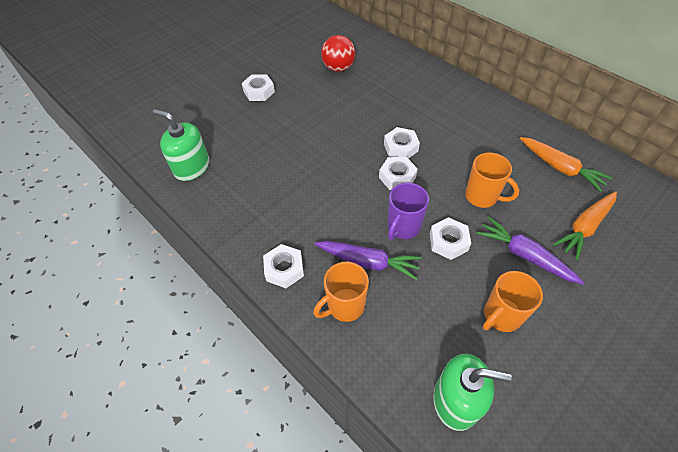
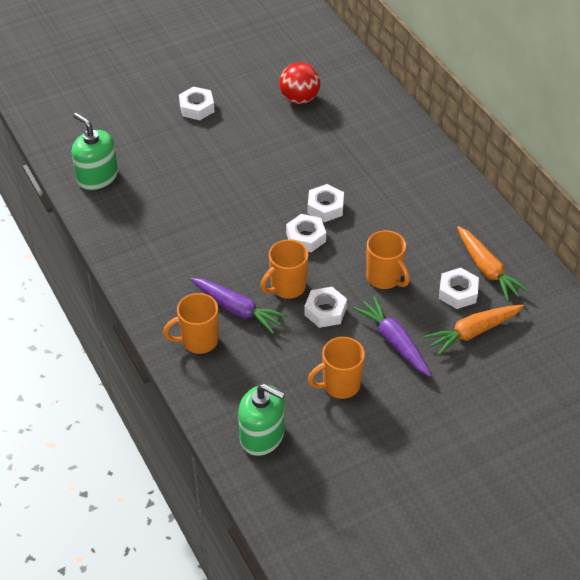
camera: 15 degrees right, 5 degrees down
white nut [263,244,304,288] -> white nut moved to [439,268,479,309]
purple mug [388,183,429,240] -> orange mug [260,240,308,299]

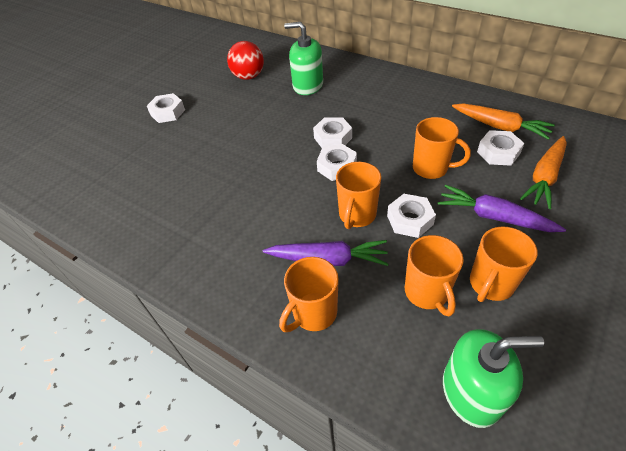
camera: 25 degrees left, 0 degrees up
green soap dispenser [72,113,118,190] -> green soap dispenser moved to [284,22,323,95]
none -> orange mug [405,235,464,316]

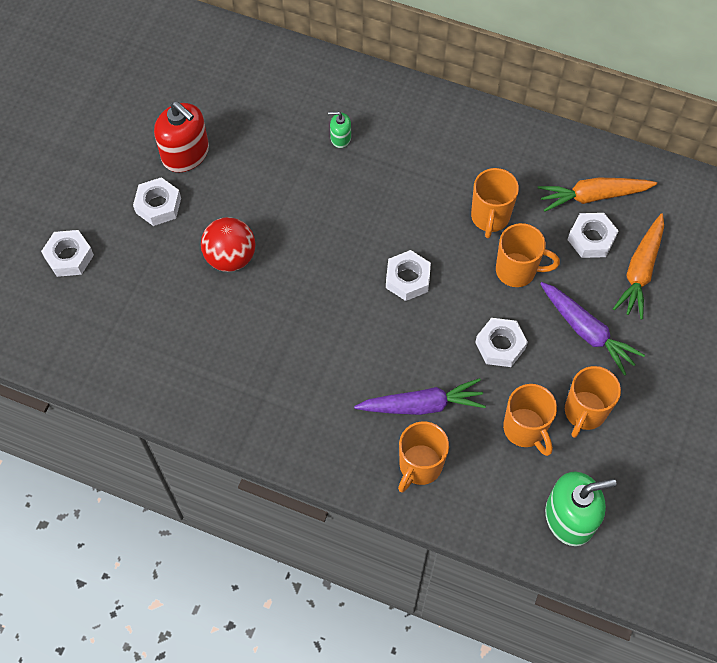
camera: 15 degrees left, 15 degrees up
red ball [227,41,264,80] -> red ball moved to [201,217,256,272]
green soap dispenser [284,22,323,95] -> green soap dispenser [328,112,351,148], size x0.50
white nut [313,118,352,148] -> white nut moved to [41,230,94,277]
orange mug [336,162,381,229] -> orange mug moved to [471,168,519,238]
purple carrot [438,185,566,232] -> purple carrot turned 150 degrees counterclockwise [540,282,645,376]
orange carrot [452,103,555,140] -> orange carrot turned 150 degrees clockwise [538,178,657,212]
none -> red soap dispenser [154,101,209,172]

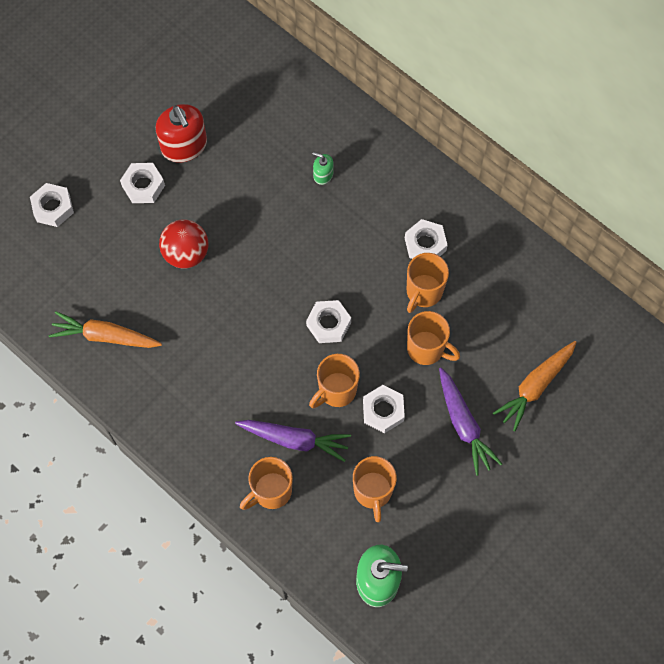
camera: 20 degrees right, 5 degrees up
orange carrot [538,178,657,212] -> orange carrot moved to [49,311,162,348]
orange mug [565,366,621,438] -> orange mug moved to [309,354,360,408]
white nut [567,213,619,258] -> white nut moved to [405,219,448,259]

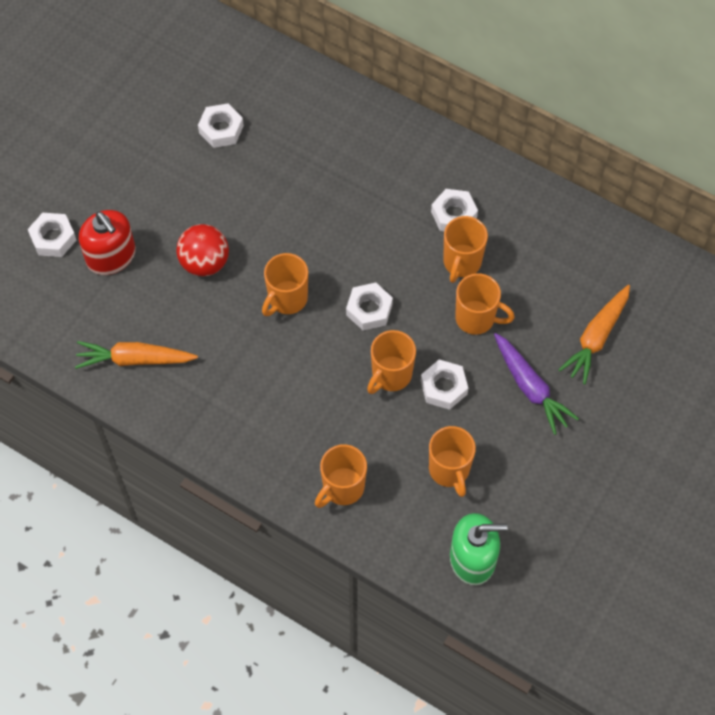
camera: 10 degrees left, 5 degrees down
white nut [120,163,165,203] -> white nut moved to [198,104,244,148]
red soap dispenser [156,104,207,163] -> red soap dispenser moved to [79,210,136,275]
purple carrot [235,420,351,462] -> none
green soap dispenser [312,152,334,185] -> none
none -> orange mug [262,253,308,316]

